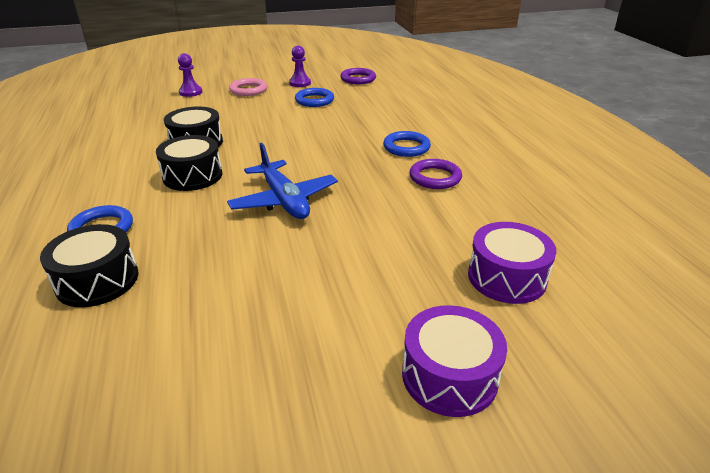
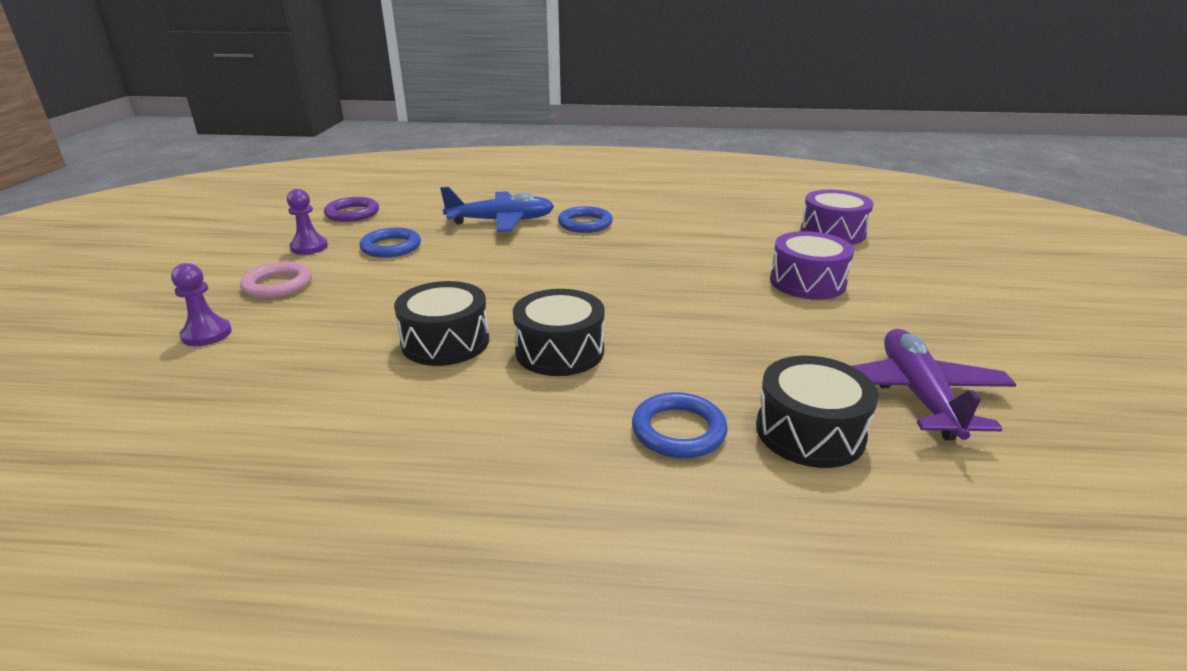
camera: 70 degrees left, 5 degrees down
blue plane [227,143,338,219] -> blue plane moved to [440,187,554,232]
purple drum [402,305,507,417] -> purple drum moved to [770,231,854,300]
purple ring [409,159,462,189] -> none
none -> purple plane [852,329,1017,441]

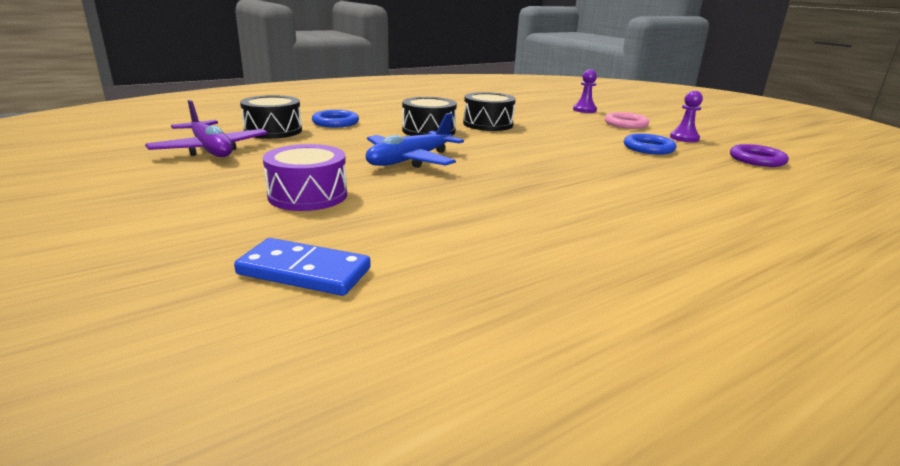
camera: 140 degrees right, 5 degrees down
blue plane [440,187,554,232] -> blue plane moved to [366,113,464,168]
blue ring [558,206,613,233] -> none
purple drum [800,190,874,245] -> blue domino [234,238,371,296]

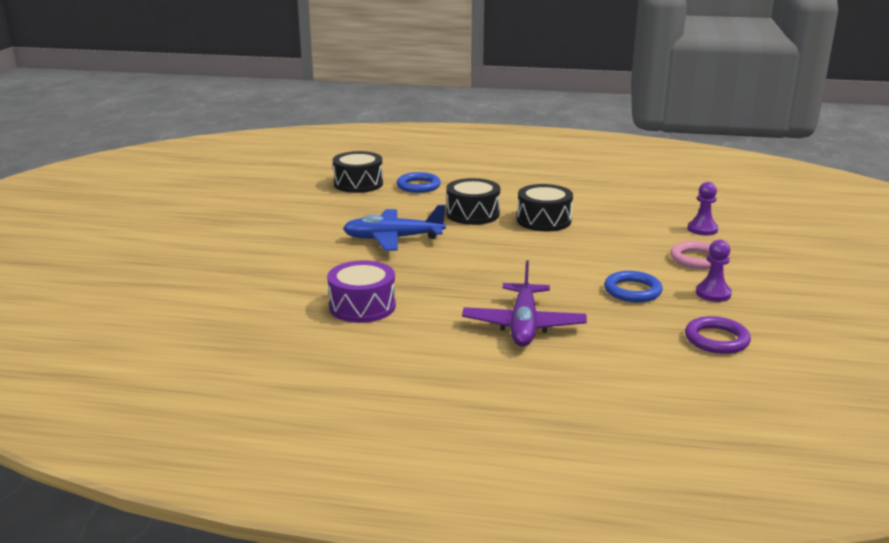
camera: 45 degrees right, 0 degrees up
purple plane [145,100,268,157] -> purple plane moved to [462,260,587,347]
blue domino [234,238,371,296] -> none
purple drum [263,144,347,211] -> purple drum moved to [327,260,396,323]

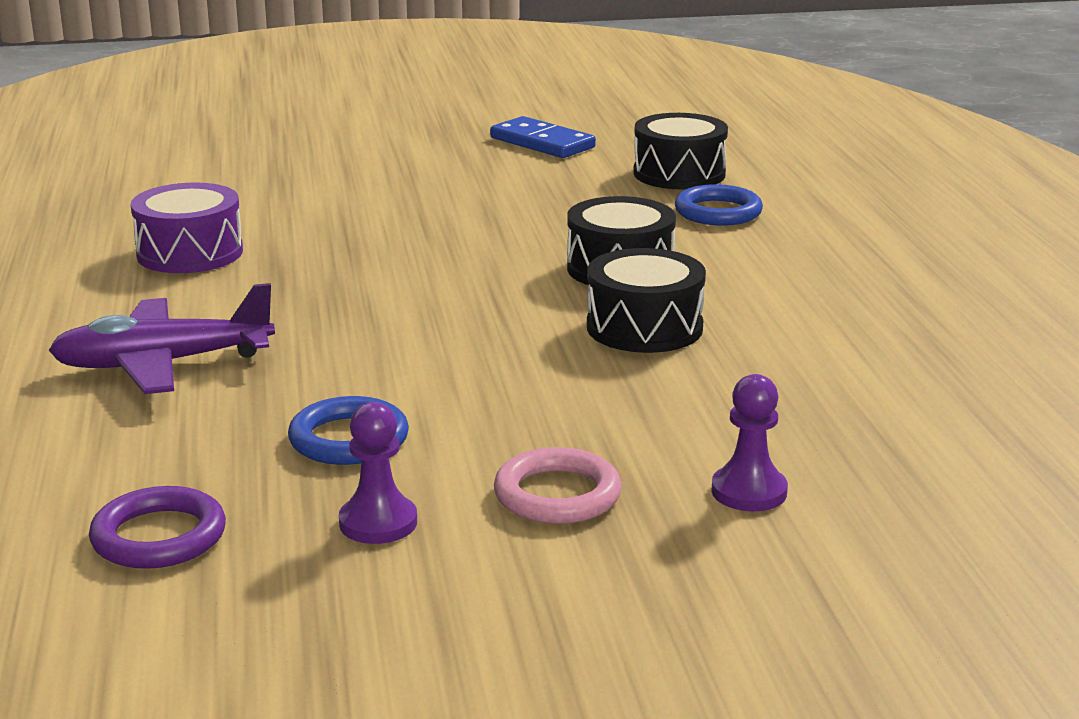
camera: 70 degrees right, 0 degrees up
blue plane [343,205,446,251] -> none
none -> blue domino [490,116,596,158]

